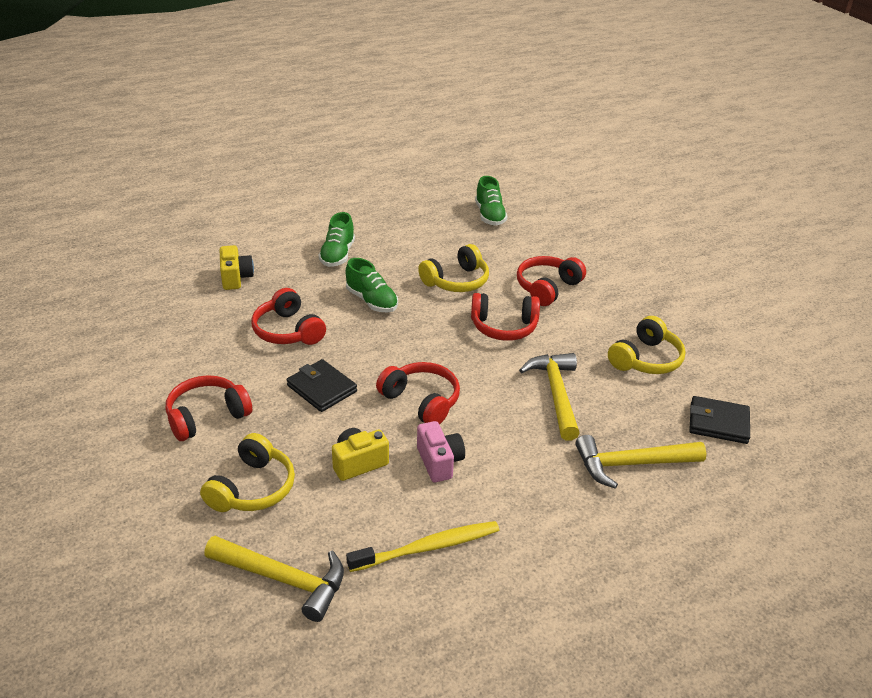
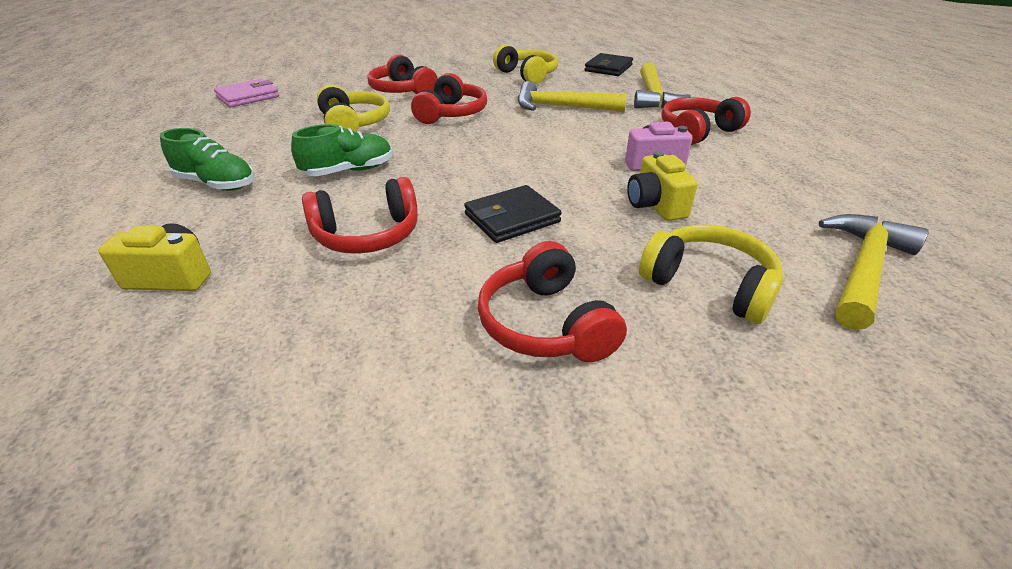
camera: 75 degrees left, 0 degrees up
yellow toothbrush [346,521,500,572] -> none
red headphones [376,362,460,425] -> red headphones moved to [661,97,751,145]
green shoe [475,176,508,226] -> pink wallet [214,79,279,107]

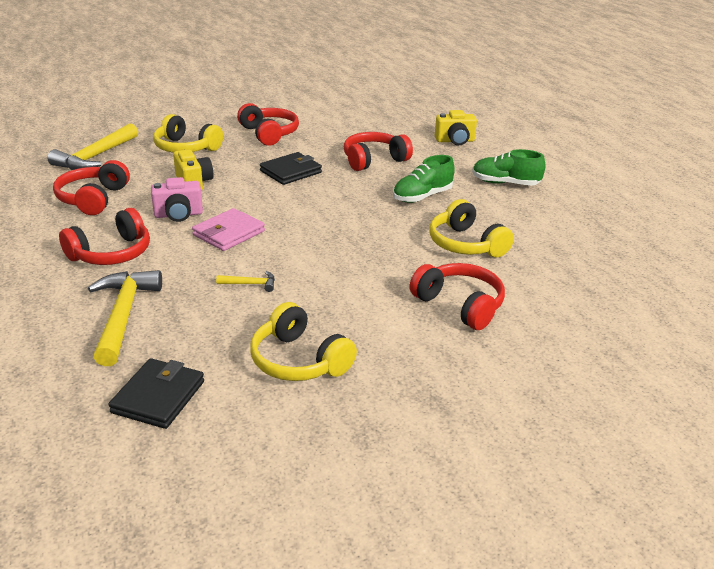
camera: 170 degrees right, 5 degrees down
pink wallet [214,79,279,107] -> pink wallet moved to [192,208,265,251]
red headphones [411,73,487,124] -> red headphones moved to [53,160,130,215]
yellow hammer [518,81,627,112] -> yellow hammer [216,271,275,292], size x0.45

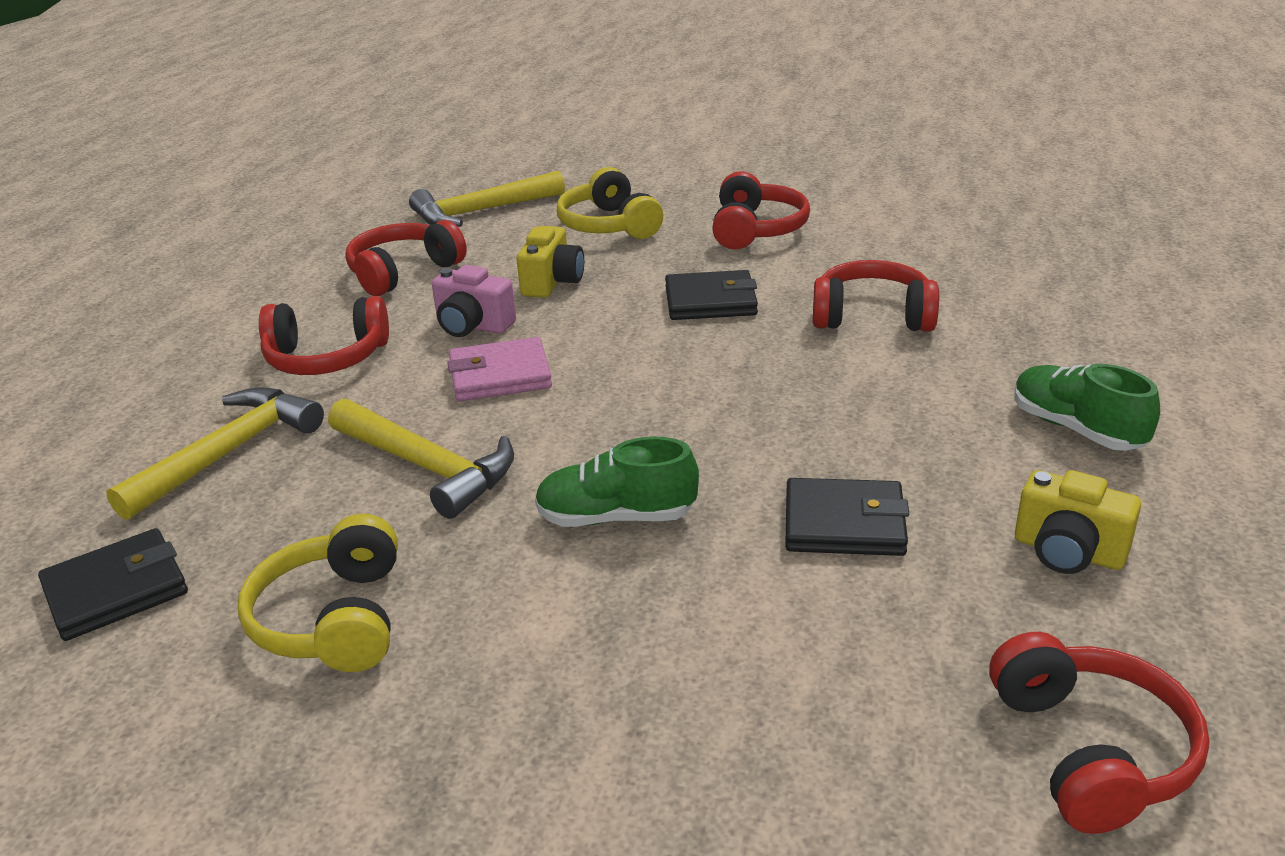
camera: 40 degrees right, 0 degrees up
yellow hammer [216,271,275,292] -> yellow hammer [328,399,514,519], size x2.22
green shoe [393,155,455,203] -> green shoe moved to [535,437,699,527]
red headphones [410,263,505,330] -> red headphones moved to [989,632,1210,834]
yellow headphones [429,199,514,258] -> black wallet [785,478,909,556]
yellow camera [435,110,477,145] -> yellow camera moved to [1015,470,1141,574]

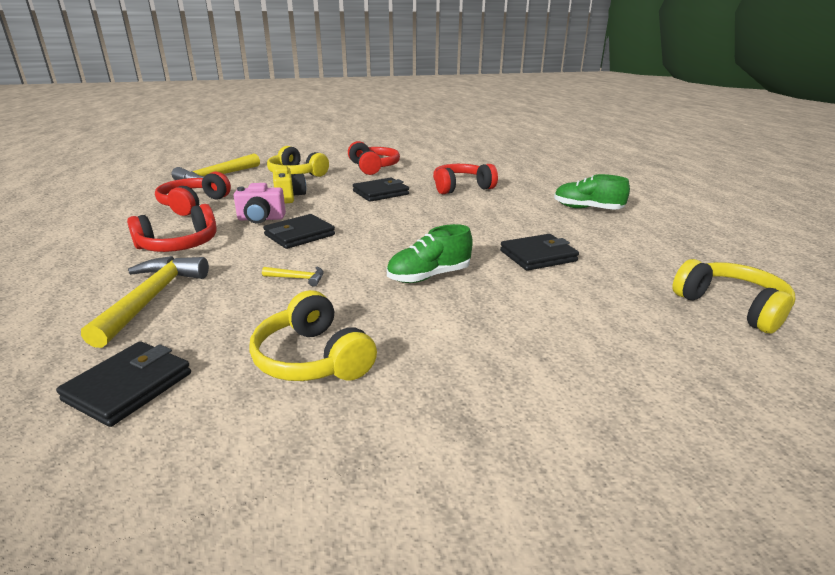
camera: 30 degrees left, 5 degrees down
yellow hammer [328,399,514,519] -> yellow hammer [262,267,324,287], size x0.45
pink wallet [447,337,552,401] -> black wallet [263,214,335,249]
red headphones [989,632,1210,834] -> yellow headphones [672,259,795,334]
yellow camera [1015,470,1141,574] -> none

